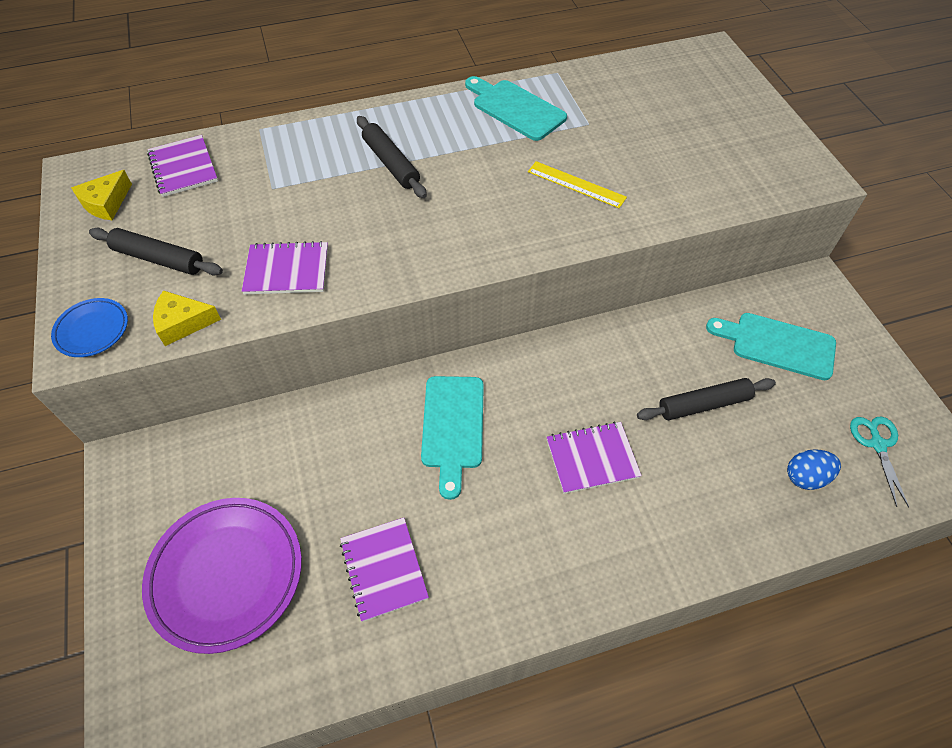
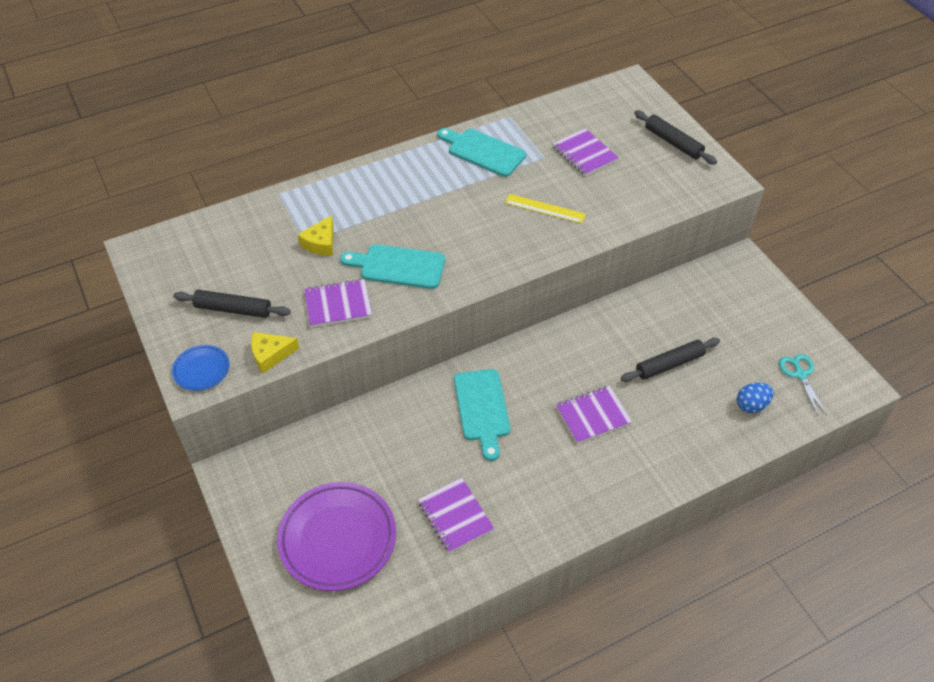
camera: 10 degrees left, 5 degrees down
yellow cheese [71,170,132,220] -> yellow cheese moved to [298,215,334,256]
purple notebook [147,135,218,197] -> purple notebook moved to [553,128,619,176]
black rolling pin [357,116,427,198] -> black rolling pin moved to [634,110,717,165]
turquoise cutting board [706,313,836,380] -> turquoise cutting board moved to [340,244,445,289]

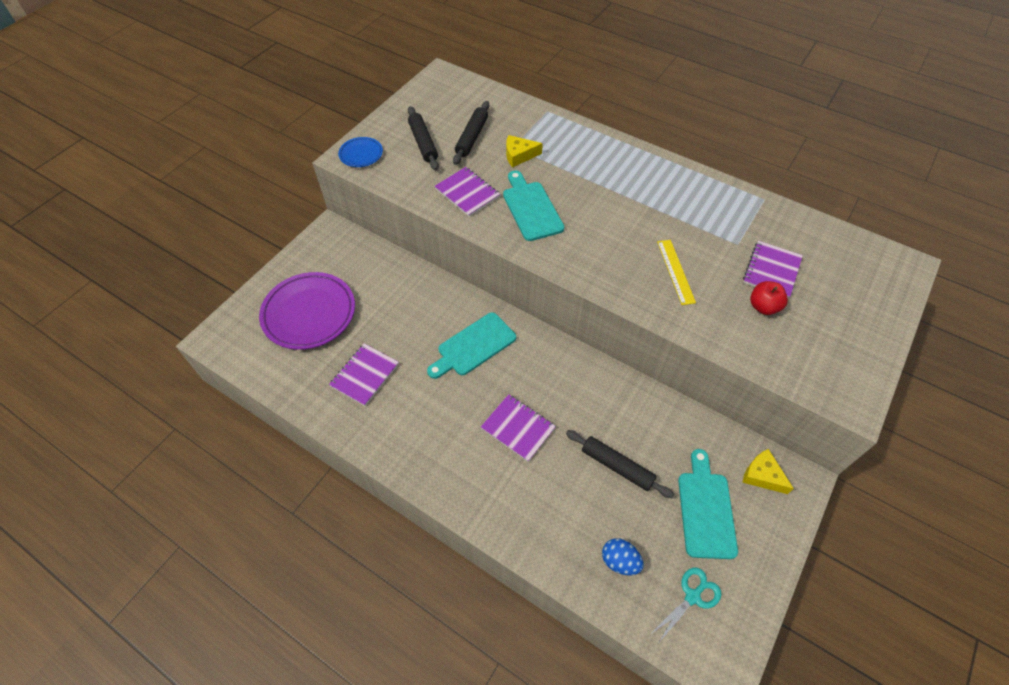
camera: 60 degrees right, 5 degrees up
yellow cheese [251,332,299,373] -> yellow cheese moved to [742,449,794,494]
turquoise cutting board [437,128,526,177] -> turquoise cutting board moved to [678,449,738,559]
black rolling pin [634,110,717,165] -> black rolling pin moved to [453,101,489,165]
none -> red apple [750,281,788,315]

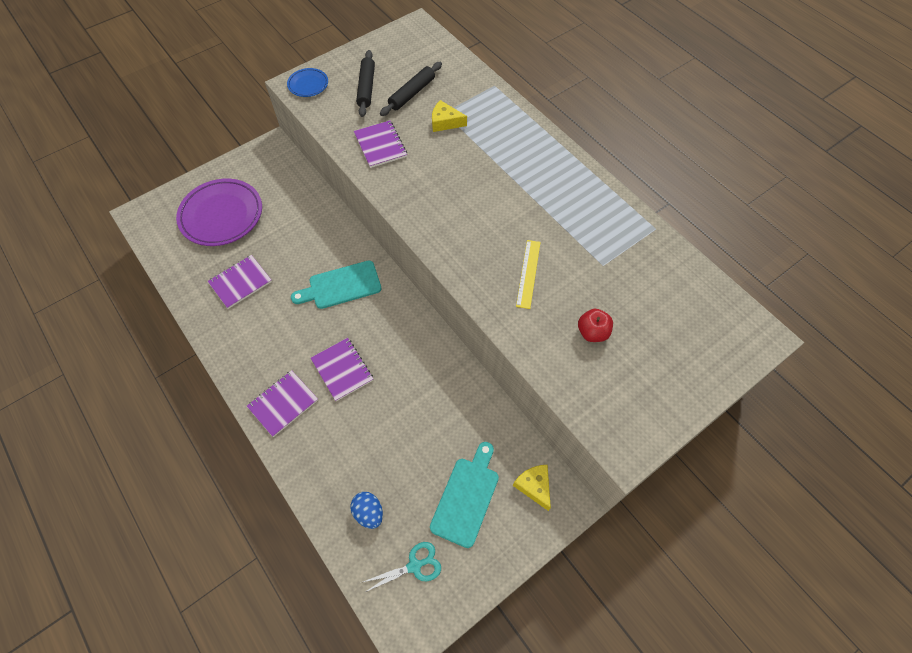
camera: 20 degrees right, 5 degrees up
turquoise cutting board [503,171,564,241] -> none
black rolling pin [566,430,674,498] -> none
purple notebook [743,241,803,299] -> purple notebook moved to [247,370,318,437]

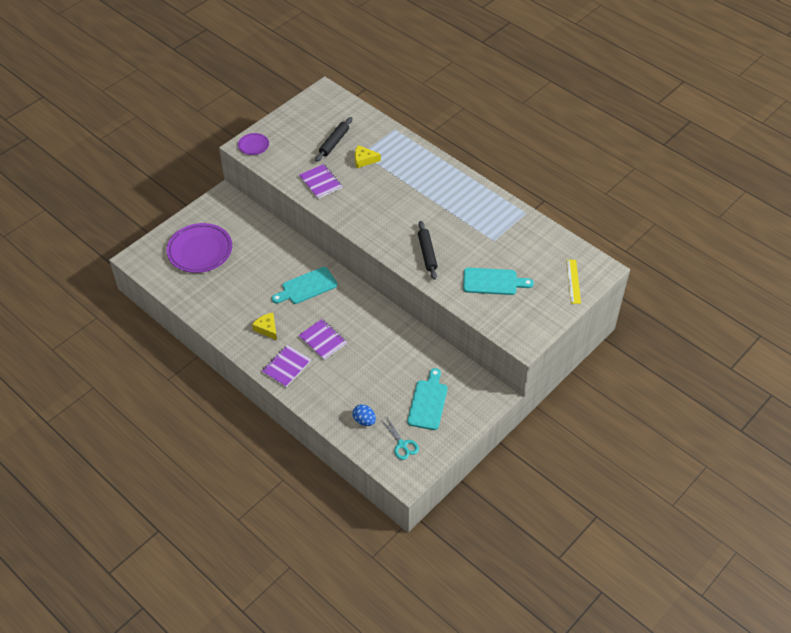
camera: 10 degrees left, 10 degrees down
purple notebook [208,255,272,309] -> none
blue plate [287,68,328,97] -> purple plate [238,133,269,155]
black rolling pin [356,50,375,117] -> black rolling pin moved to [418,221,438,280]
turquoise scissors [363,542,441,592] -> turquoise scissors turned 90 degrees clockwise [382,418,419,460]
yellow cheese [513,465,551,511] -> yellow cheese moved to [252,313,277,340]
yellow ruler [516,240,541,309] -> yellow ruler moved to [566,260,581,304]
red apple [578,309,613,342] -> turquoise cutting board [463,268,534,295]

